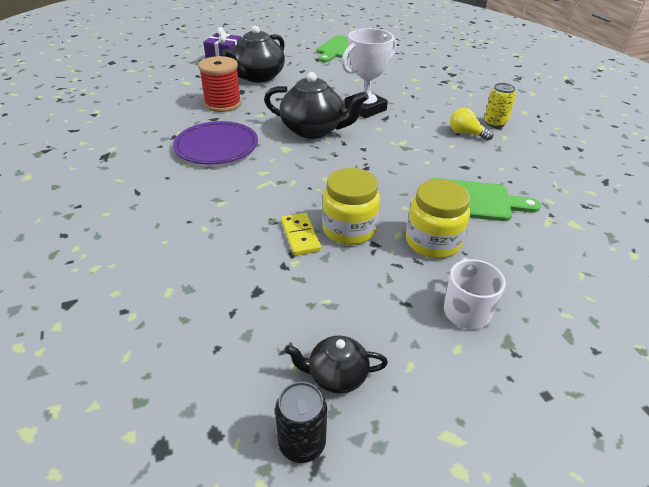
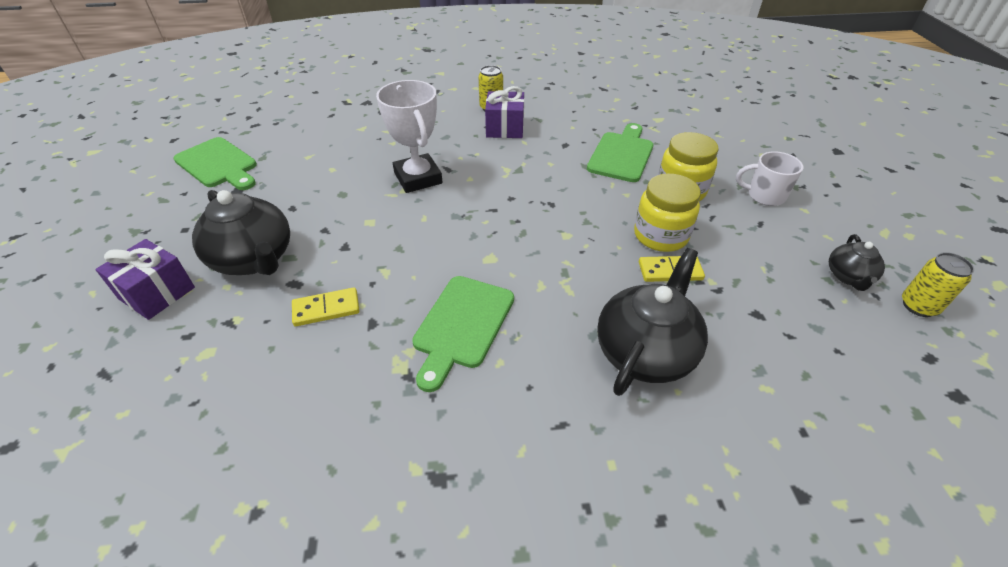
camera: 75 degrees left, 5 degrees up
purple plate [173,121,258,164] -> green cutting board [412,276,514,392]
red spool [198,56,242,112] -> yellow domino [292,287,360,326]
black teapot [264,72,369,139] -> black teapot moved to [597,248,708,396]
black can [275,382,327,463] -> yellow can [902,252,974,317]
yellow light bulb [450,108,493,141] -> purple gift [485,86,524,138]

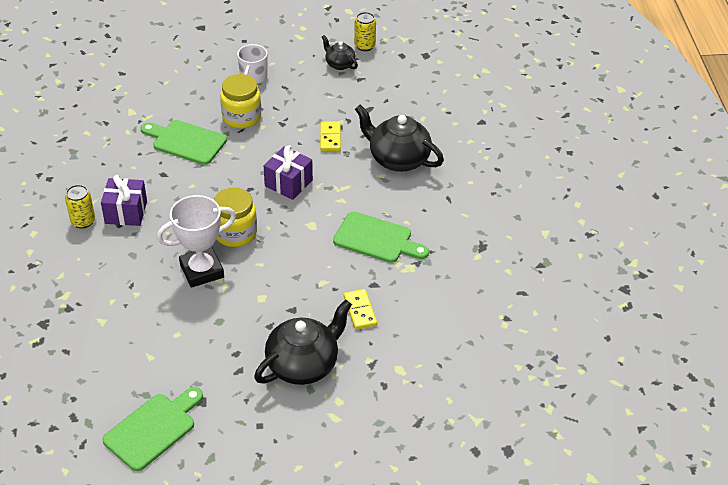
camera: 90 degrees left, 0 degrees up
purple gift [95,239,195,320] -> purple gift moved to [264,145,313,200]
yellow jar [634,173,701,252] -> yellow jar moved to [214,187,257,247]
black teapot [829,234,885,291] -> black teapot turned 150 degrees counterclockwise [322,35,358,70]

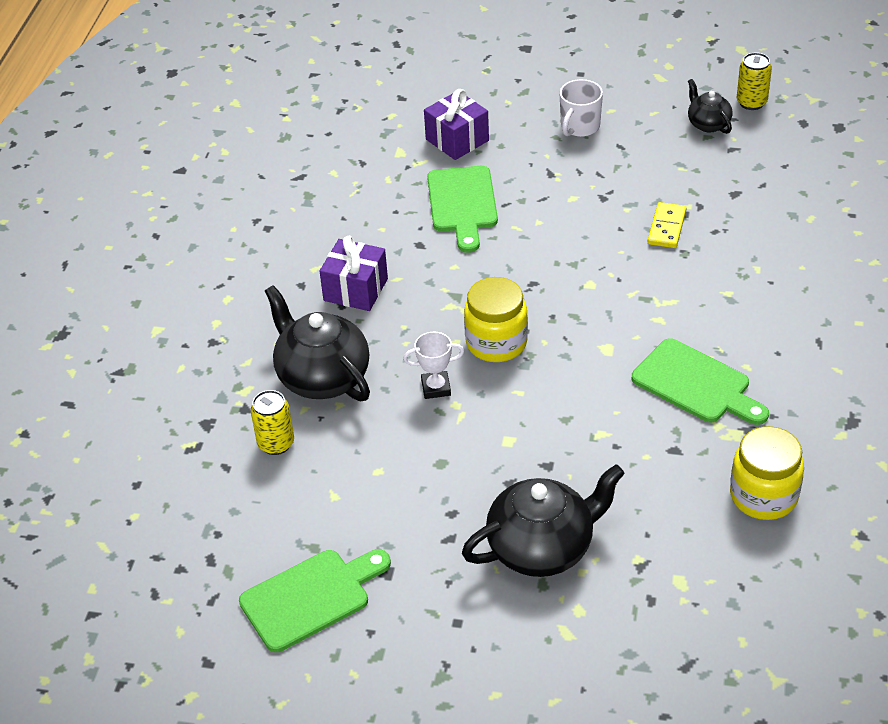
camera: 20 degrees right, 0 degrees up
yellow can [65,185,95,229] -> yellow can moved to [251,390,294,455]
green cutting board [141,120,227,165] -> green cutting board turned 135 degrees counterclockwise [427,166,498,253]
white trophy [157,195,236,288] -> white trophy [403,332,464,399], size x0.53
yellow jar [220,74,261,129] -> yellow jar moved to [730,426,804,520]
purple gift [264,145,313,200] -> purple gift moved to [424,89,489,160]
yellow domino [344,289,377,330] -> none
black teapot [355,105,444,172] -> black teapot moved to [265,285,370,401]

